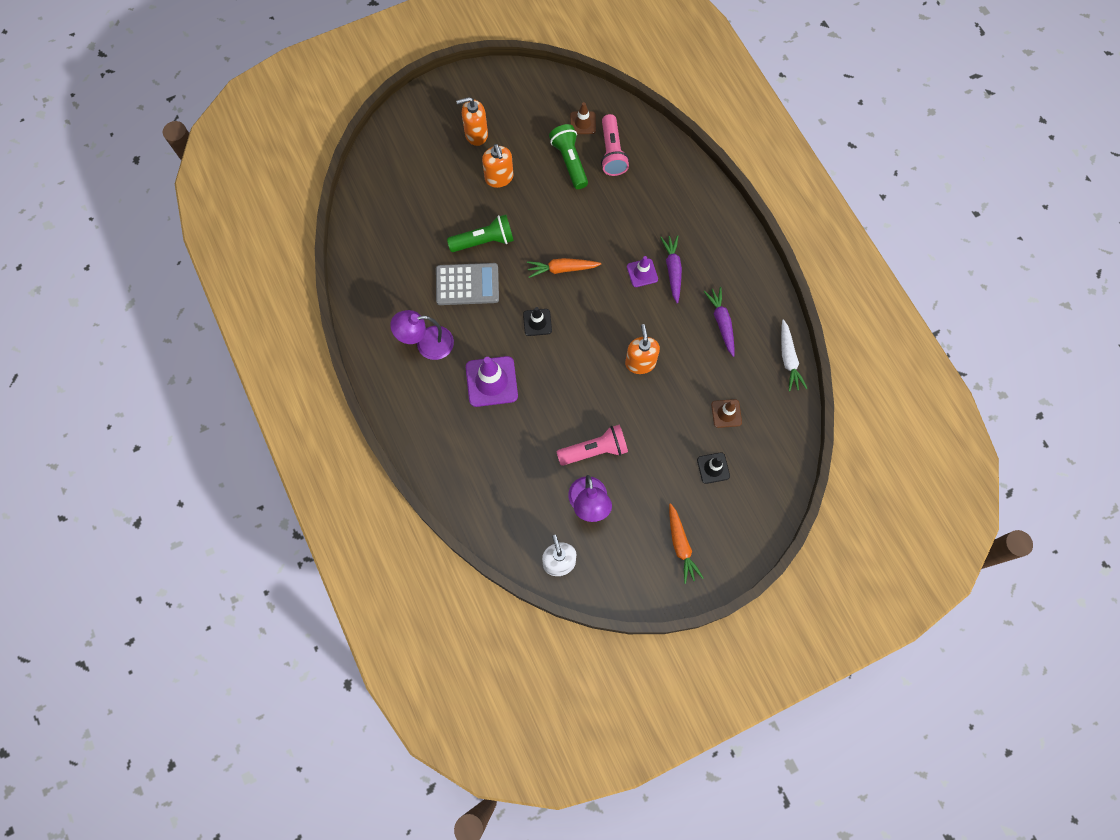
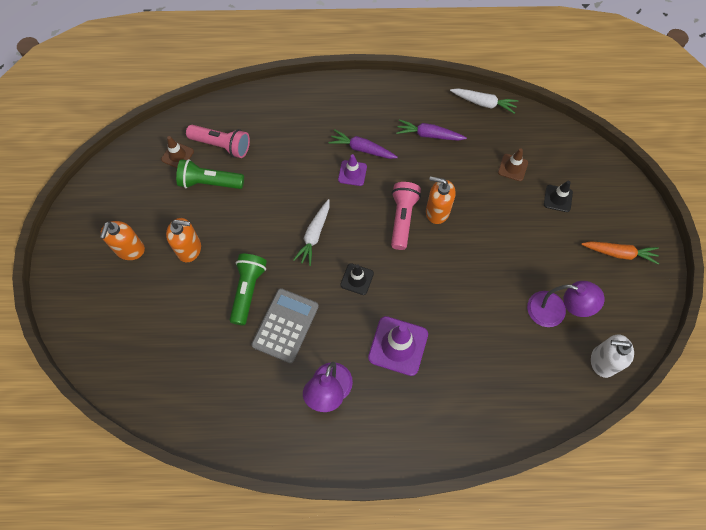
camera: 65 degrees left, 5 degrees down
orange carrot [527,258,601,278] -> white carrot [293,199,330,266]
pink flashlight [556,425,628,466] -> pink flashlight moved to [391,182,421,250]

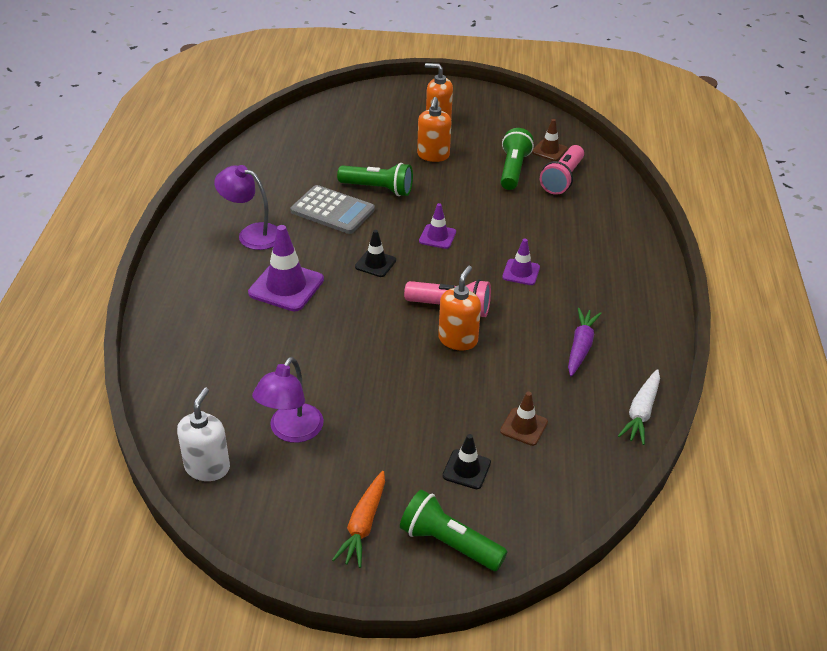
camera: 95 degrees right, 25 degrees down
white carrot [293,199,330,266] -> purple traffic cone [419,203,456,249]
purple carrot [328,129,398,159] -> none
none -> green flashlight [400,489,507,571]

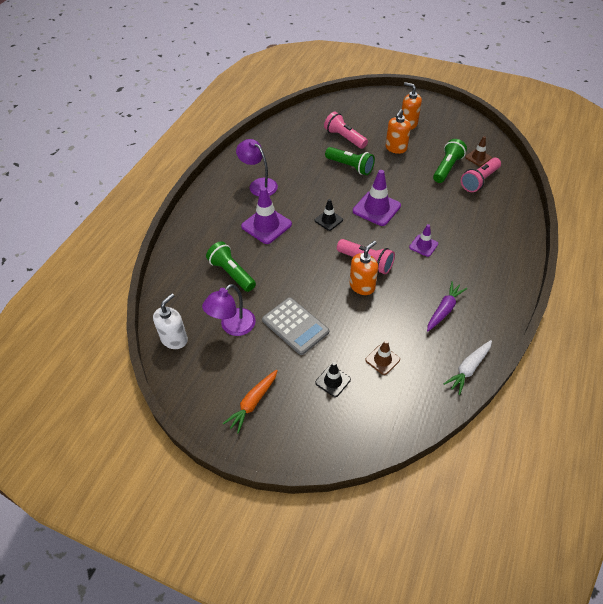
camera: 20 degrees right, 10 degrees up
grey calculator [290,185,375,234] -> grey calculator moved to [262,297,329,355]
green flashlight [400,489,507,571] -> green flashlight moved to [206,241,256,292]
purple traffic cone [419,203,456,249] -> purple traffic cone [353,170,401,226], size x1.75
none -> pink flashlight [324,111,368,149]

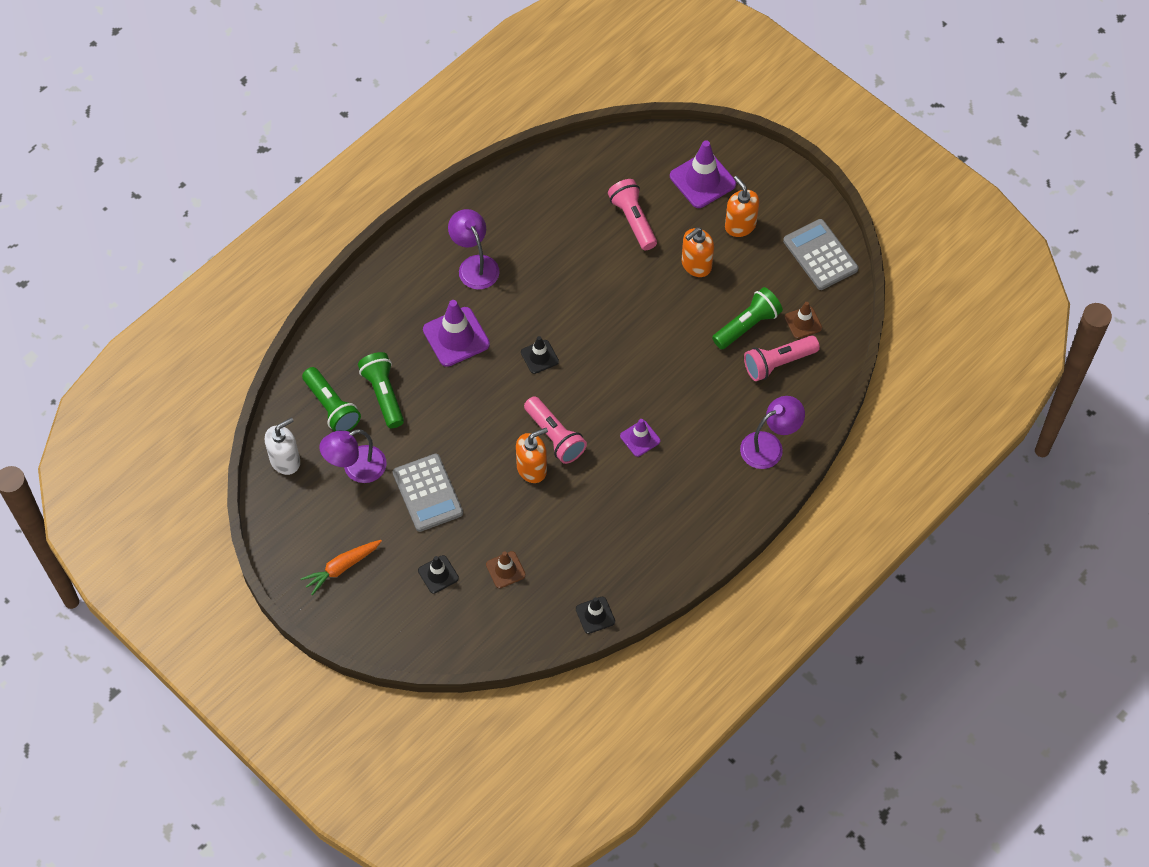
camera: 20 degrees right, 10 degrees up
green flashlight [325,147,375,175] -> green flashlight moved to [302,367,361,432]
purple traffic cone [353,170,401,226] -> purple traffic cone moved to [670,140,736,208]
purple carrot [427,281,467,331] -> none
white carrot [444,340,492,395] -> black traffic cone [576,597,615,634]
none -> purple lamp [740,396,805,469]
none -> grey calculator [783,219,858,290]

